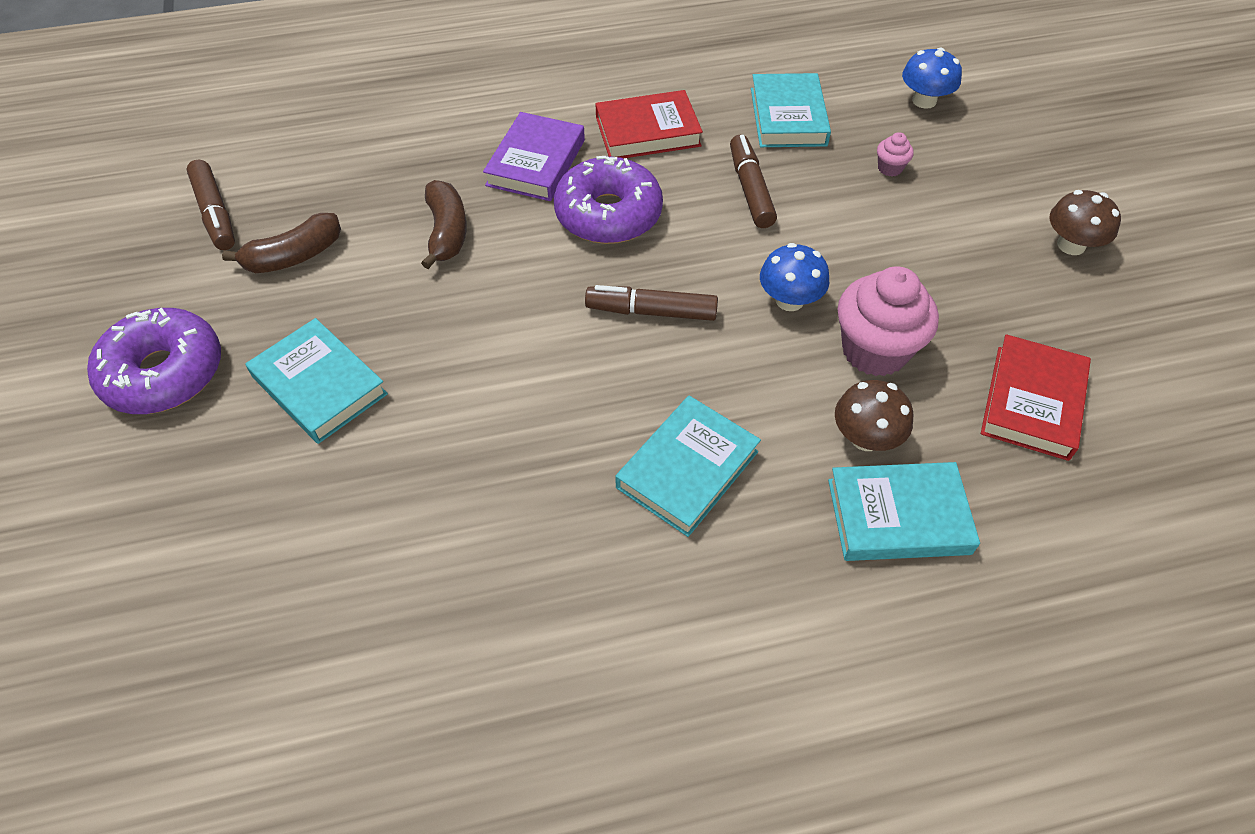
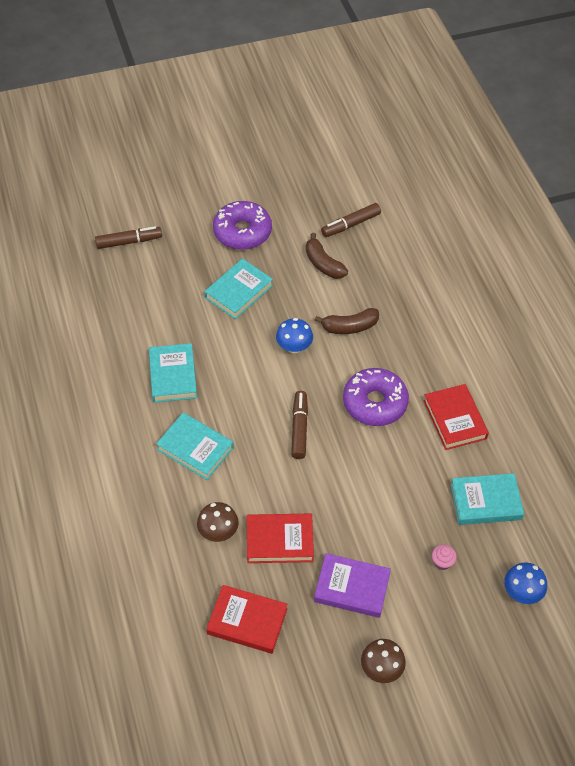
camera: 85 degrees right, 0 degrees up
purple book [483,112,585,201] -> purple book moved to [314,553,391,618]
brown marker [730,135,777,228] -> brown marker moved to [95,226,162,249]
blue mushroom [760,243,829,311] -> blue mushroom moved to [276,318,313,353]
turquoise book [828,462,980,561] -> turquoise book moved to [149,343,197,403]
pink cupcake [838,266,939,376] -> red book [247,514,314,563]

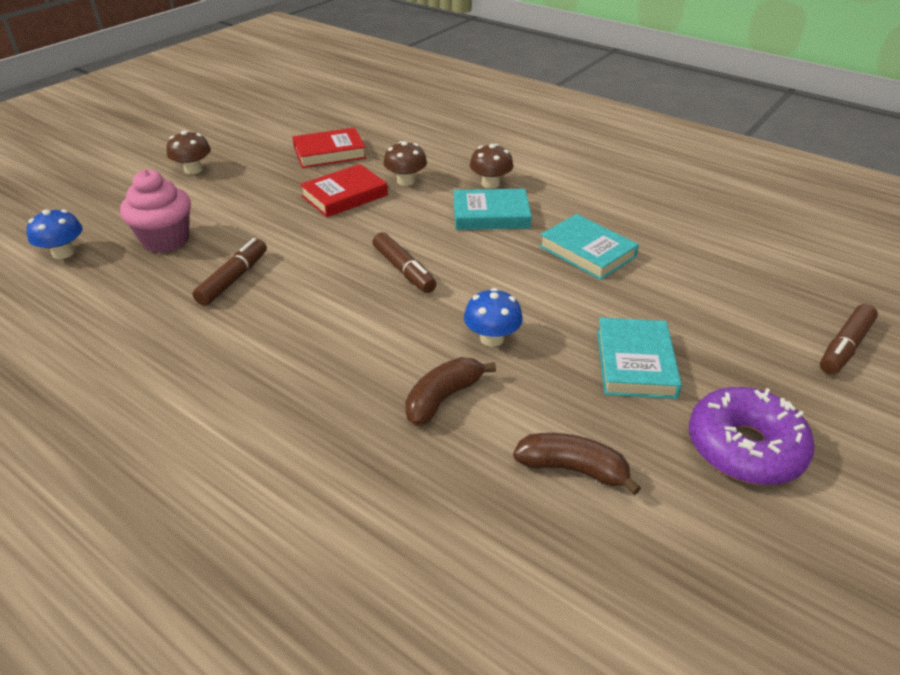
camera: 145 degrees right, 15 degrees down
purple book [314,553,391,618] -> none
brown marker [321,203,381,237] -> brown marker moved to [193,238,267,306]
purple donut [343,368,409,426] -> none
red book [423,384,489,450] -> none
pink cupcake [432,545,457,570] -> pink cupcake [120,169,191,253], size x2.28
turquoise book [451,473,524,525] -> none
none -> brown mushroom [470,144,513,188]

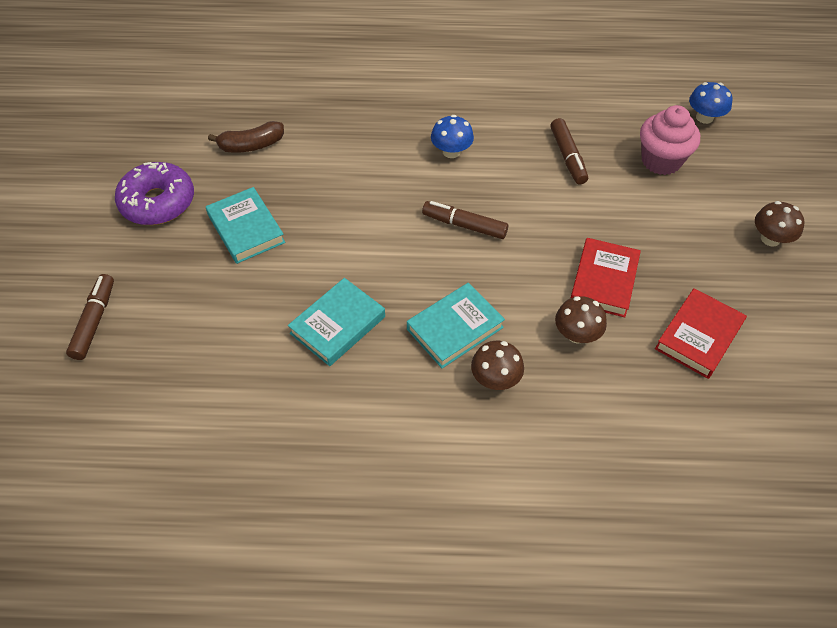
camera: 145 degrees right, 15 degrees up
brown banana [405,357,496,426] -> none
blue mushroom [464,288,523,347] -> blue mushroom moved to [431,115,474,158]
turquoise book [539,214,639,280] -> turquoise book turned 60 degrees counterclockwise [288,278,385,366]

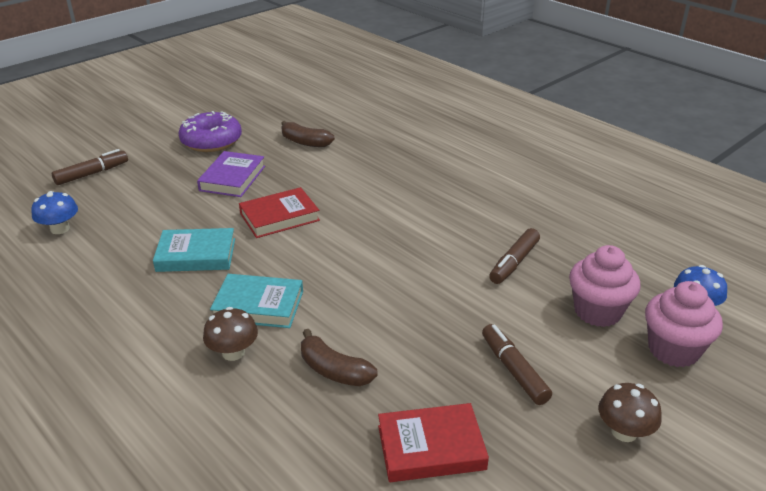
camera: 45 degrees right, 20 degrees down
turquoise book [206,187,285,264] -> purple book [197,151,265,197]
brown marker [422,201,508,239] -> brown marker moved to [482,324,552,405]
blue mushroom [431,115,474,158] -> blue mushroom moved to [31,191,78,234]
brown mushroom [555,296,607,344] -> brown banana [301,329,378,386]
red book [571,238,641,317] -> red book moved to [239,187,320,238]
none -> pink cupcake [645,281,723,367]

